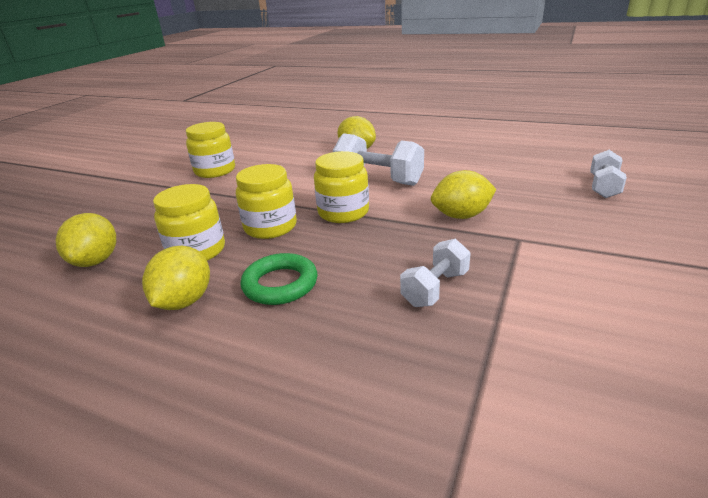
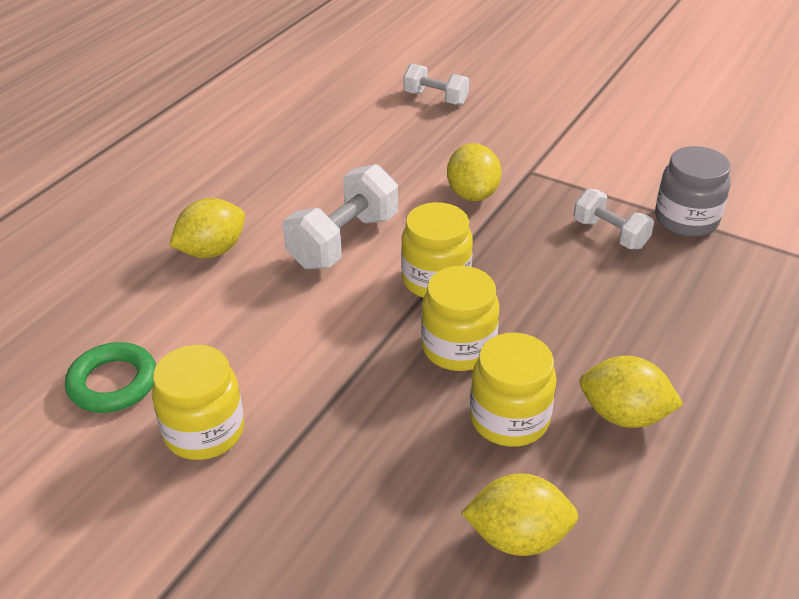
camera: 85 degrees left, 10 degrees up
green ring [241,253,317,305] -> green ring moved to [65,342,156,413]
none -> grey jar [655,146,731,237]

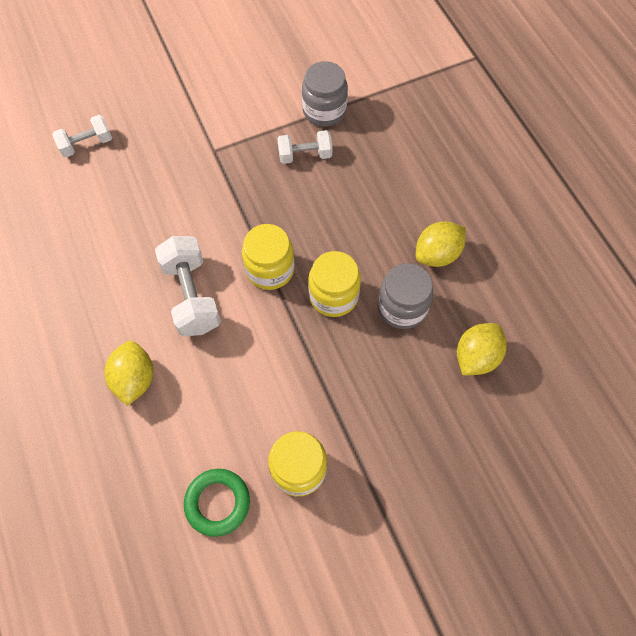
camera: 55 degrees left, 25 degrees up
yellow lemon [447,143,502,201] -> none
yellow jar [470,333,557,447] -> grey jar [378,263,434,329]

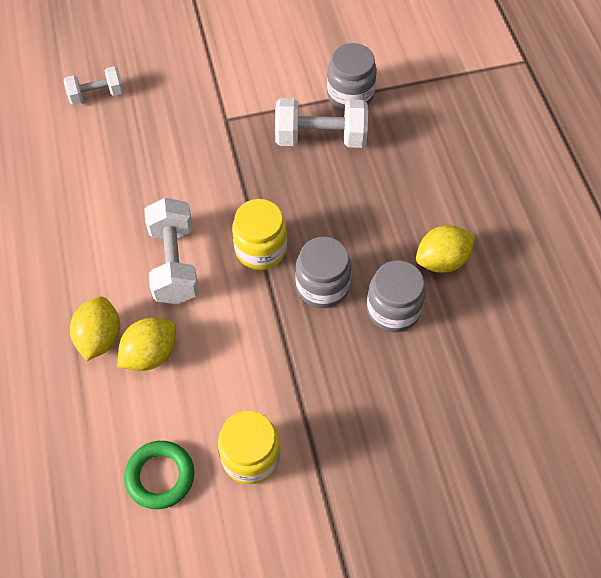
camera: 10 degrees right, 5 degrees down
white dumbbell [277,130,332,164] -> white dumbbell [275,98,368,148], size x1.61
yellow jar [308,251,361,317] -> grey jar [295,237,352,308]
yellow lemon [457,323,507,375] -> yellow lemon moved to [117,318,176,371]

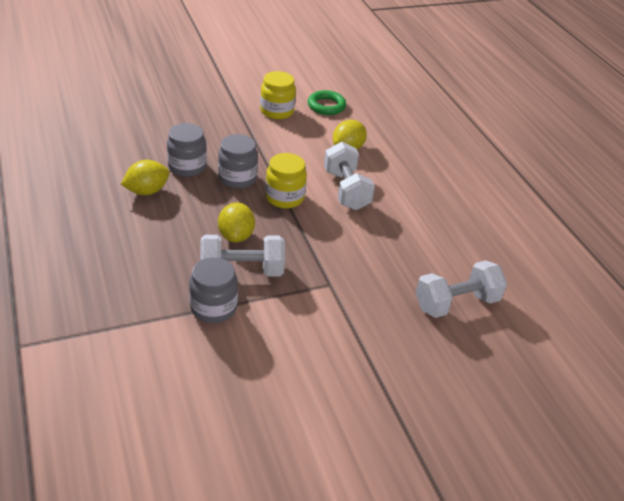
camera: 170 degrees right, 20 degrees down
white dumbbell [64,66,124,105] -> white dumbbell [416,261,507,318], size x1.61
yellow lemon [70,296,120,361] -> yellow lemon moved to [218,203,255,243]

